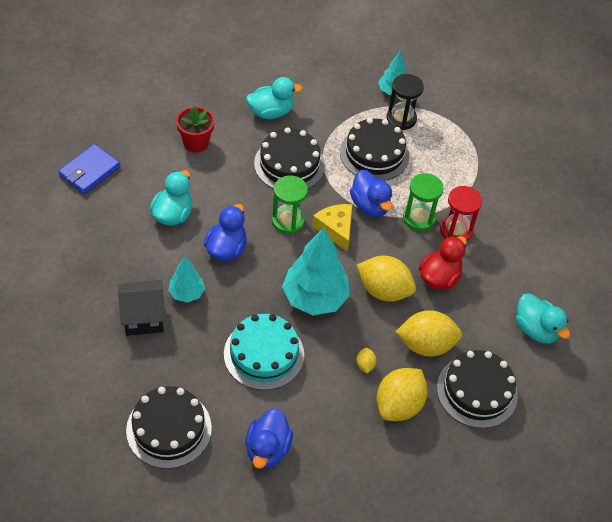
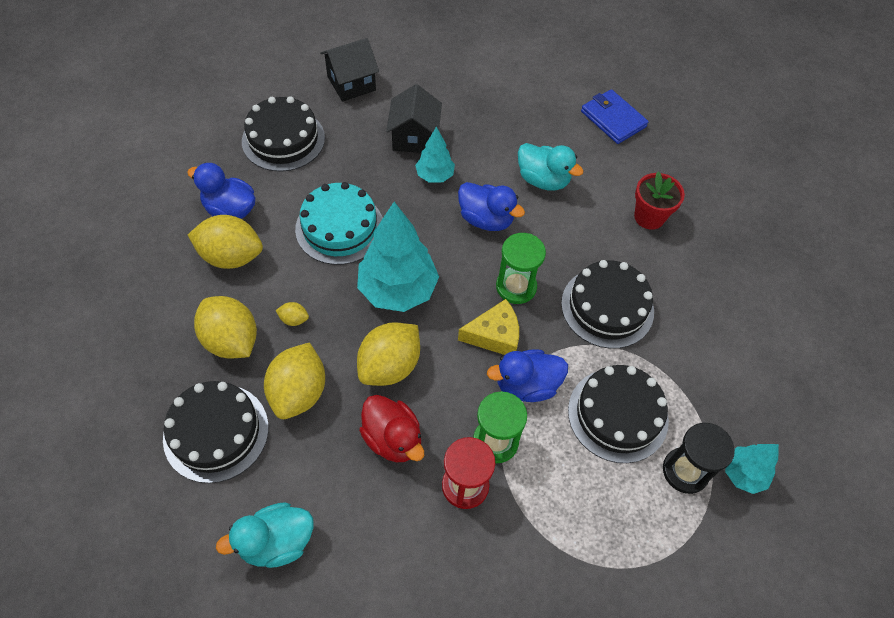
camera: 105 degrees right, 5 degrees up
turquoise duck [246,77,303,119] -> none
none -> yellow lemon [188,215,263,269]
none -> black house [320,38,379,102]

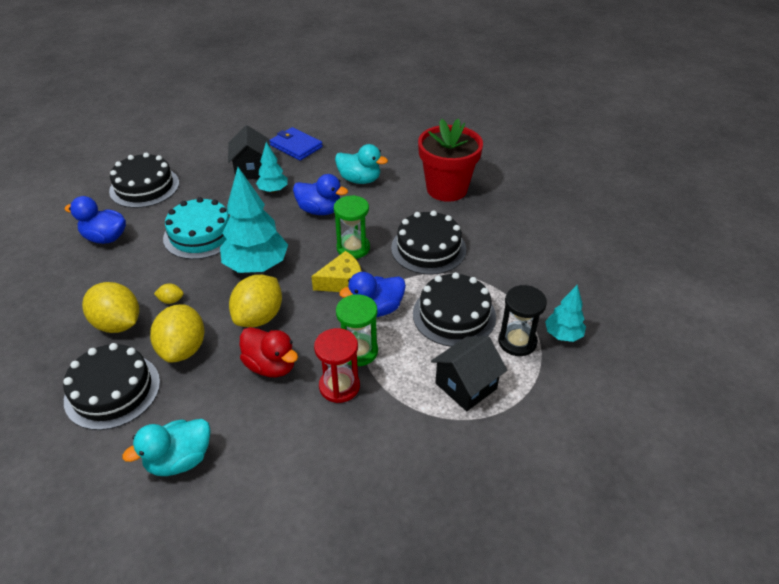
camera: 10 degrees left, 15 degrees down
yellow lemon [188,215,263,269] -> none
black house [320,38,379,102] -> black house moved to [431,336,507,411]
blue wallet [581,89,649,144] -> blue wallet moved to [270,127,323,161]
red flower pot [634,171,685,230] -> red flower pot [418,118,483,202], size x1.70

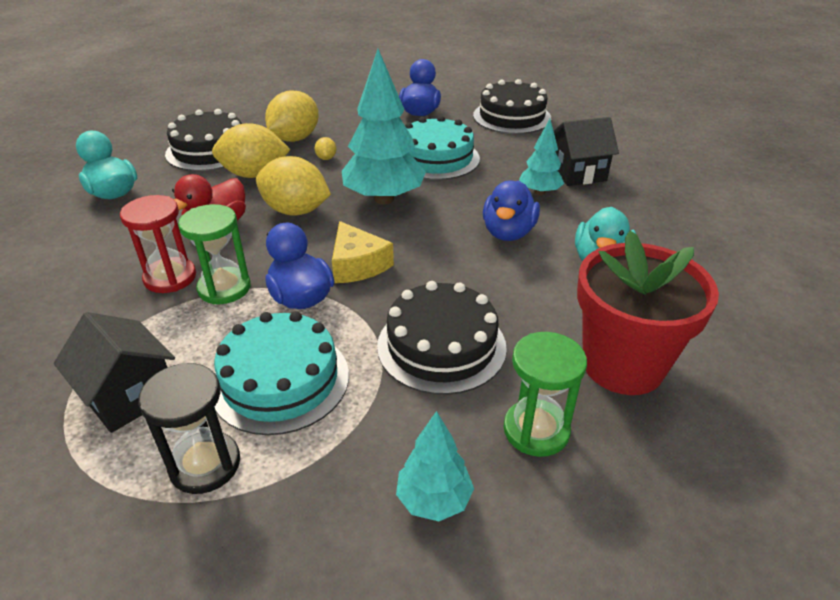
camera: 85 degrees right, 5 degrees down
blue wallet [270,127,323,161] -> none
green hourglass [334,195,370,259] -> green hourglass moved to [504,332,587,457]
black cake [413,272,496,347] -> turquoise cake [214,311,349,435]
turquoise tree [545,285,586,342] -> turquoise tree moved to [396,411,474,521]

